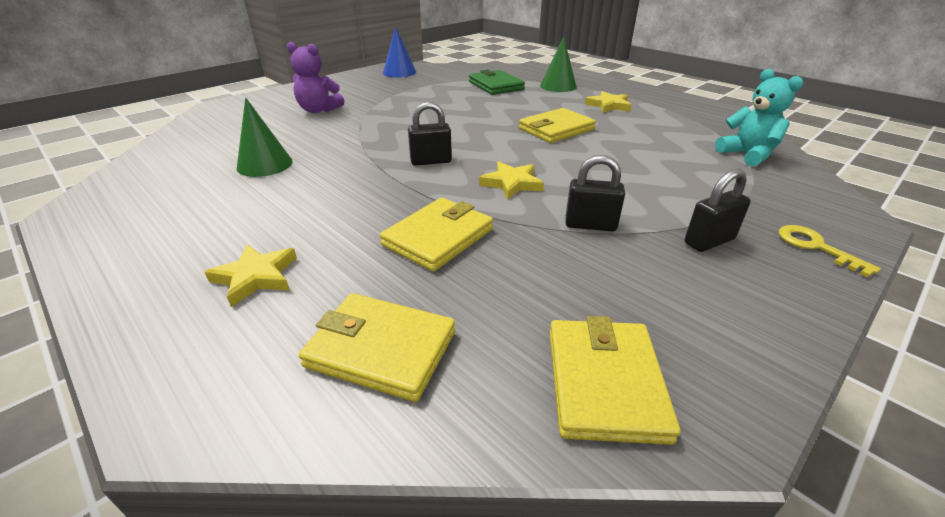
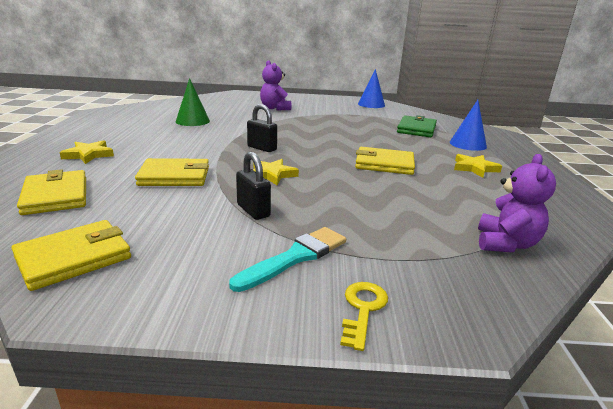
camera: 45 degrees right, 10 degrees down
green cone [540,37,577,92] -> blue cone [450,100,487,151]
black padlock [685,169,751,252] -> turquoise brush [229,227,346,292]
turquoise teddy bear [715,69,803,166] -> purple teddy bear [478,154,556,252]

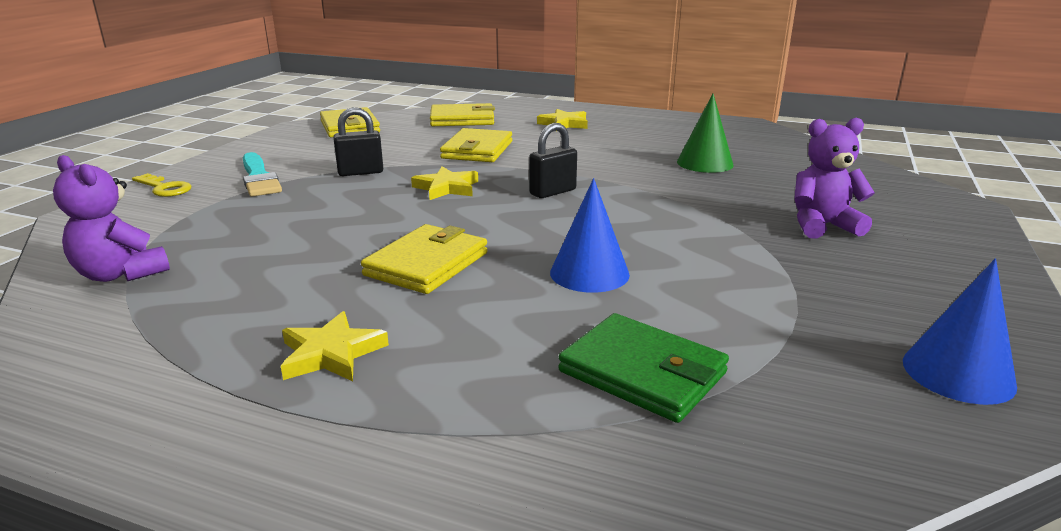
camera: 110 degrees right, 0 degrees up
blue cone [450,100,487,151] -> blue cone moved to [550,178,630,293]

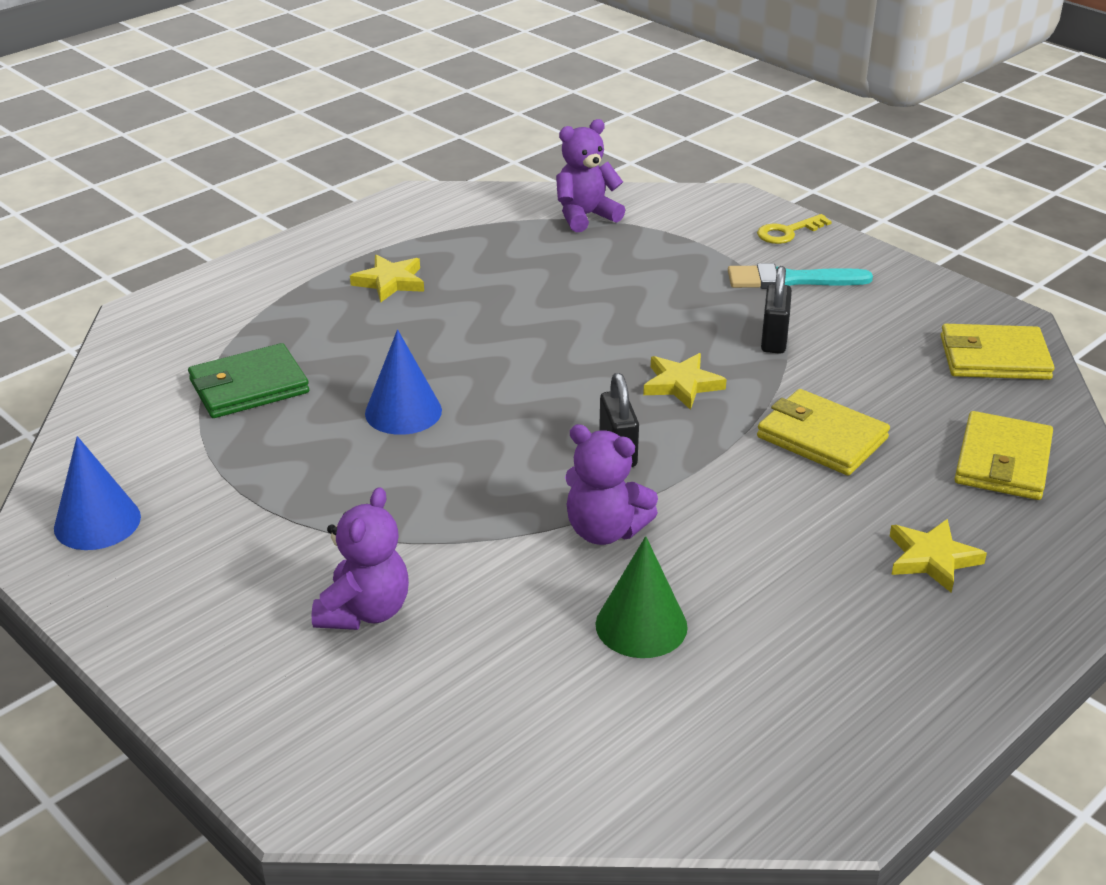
camera: 115 degrees right, 10 degrees up
yellow wallet [361,224,488,294] -> none
none -> purple teddy bear [565,424,658,545]

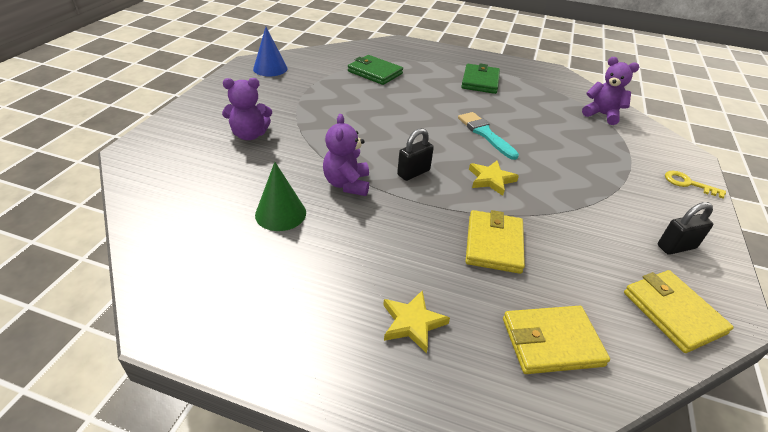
camera: 60 degrees right, 5 degrees up
yellow star [350,255,424,302] -> green wallet [461,63,500,94]
blue cone [365,329,442,435] -> none
turquoise brush [728,263,873,289] -> turquoise brush moved to [458,112,519,160]
black padlock [761,266,792,354] -> black padlock moved to [658,202,713,255]

